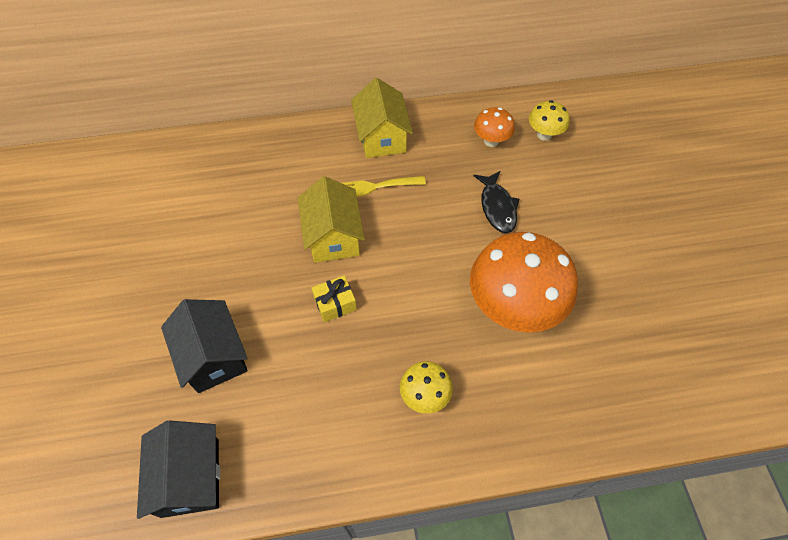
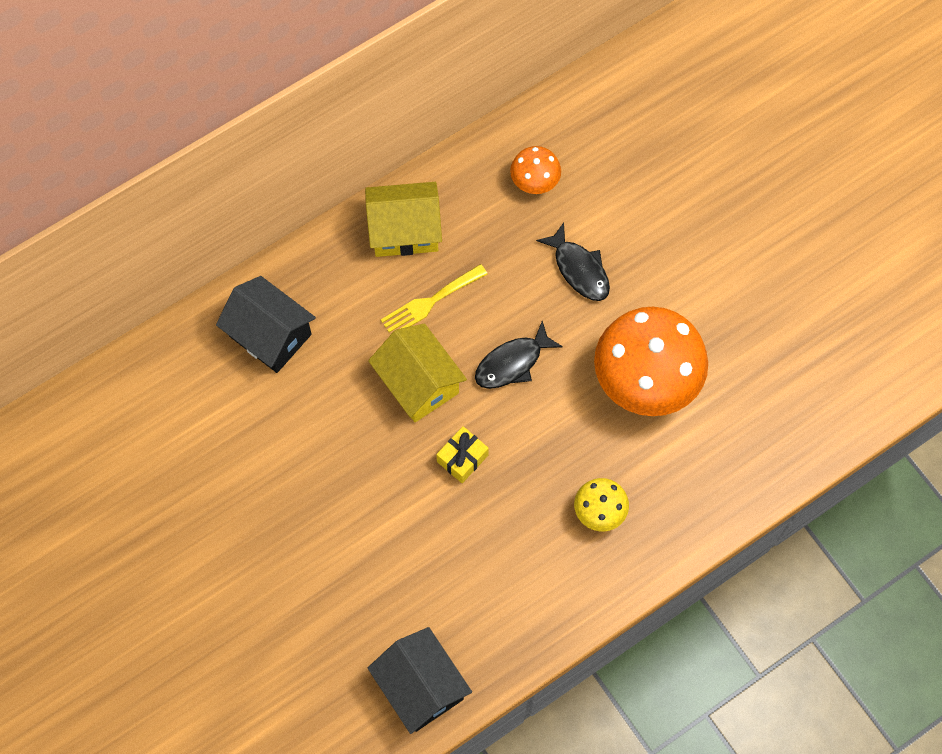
camera: 25 degrees left, 10 degrees up
black house [161,299,248,393] -> black house moved to [216,276,316,373]
yellow house [351,78,413,158] -> yellow house turned 60 degrees counterclockwise [365,182,442,257]
yellow mushroom [529,100,570,141] -> none
none -> black fish [475,321,563,389]

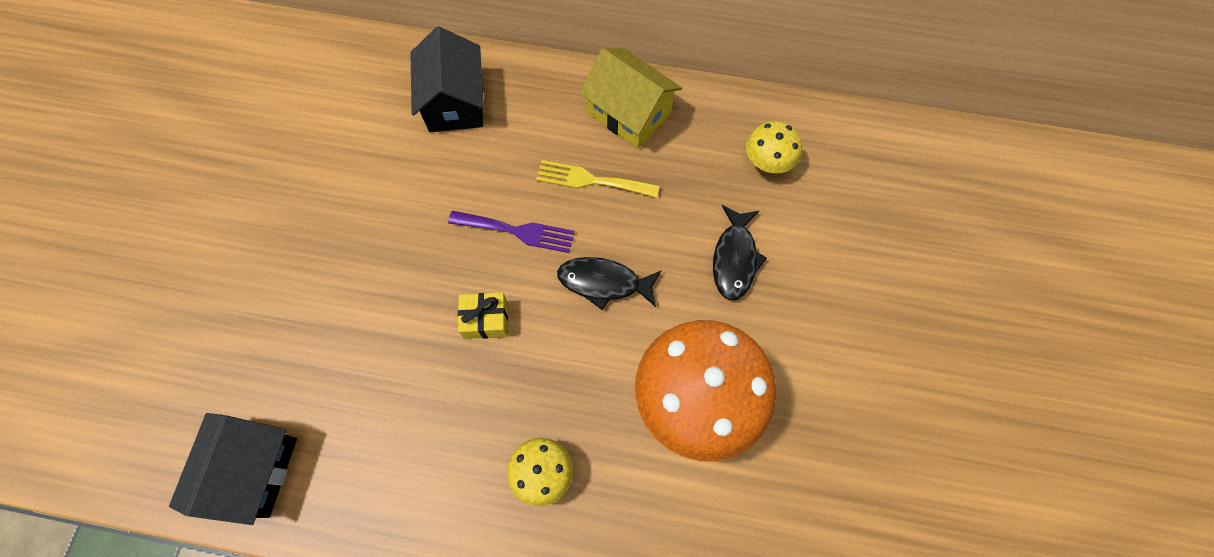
camera: 45 degrees right, 0 degrees up
yellow house [368,323,467,422] -> purple fork [448,211,575,253]
orange mushroom [510,146,561,194] -> yellow mushroom [746,121,802,173]

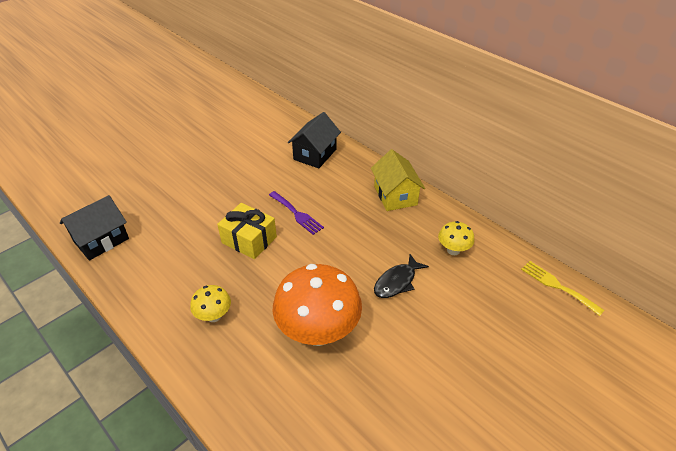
camera: 35 degrees right, 25 degrees down
yellow gift [458,293,508,339] -> yellow gift [217,203,277,259], size x1.65
yellow fork [536,160,660,198] -> yellow fork moved to [521,261,605,316]
black fish [557,257,662,310] -> none

